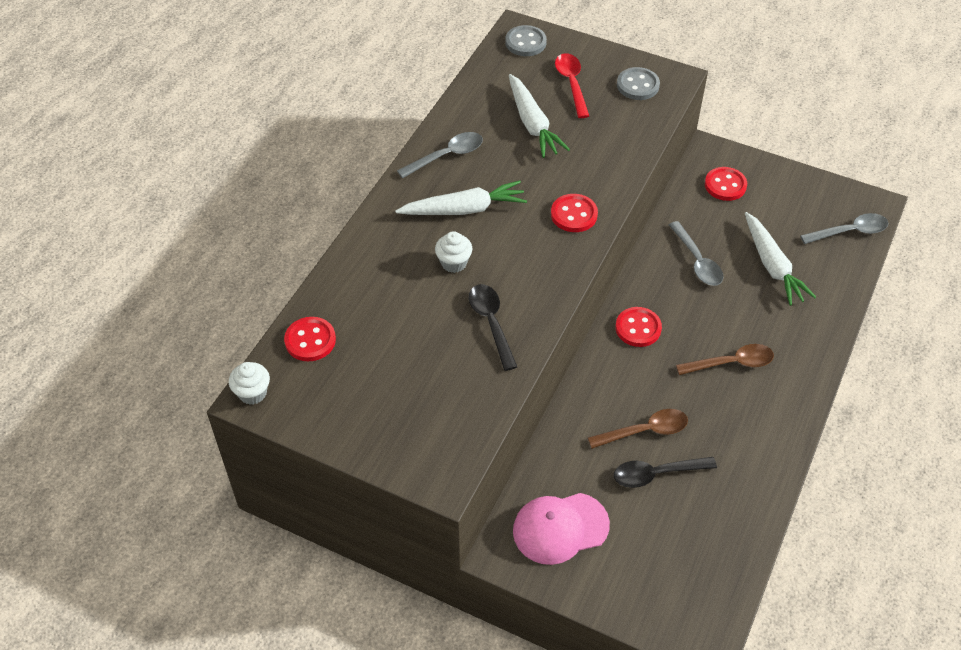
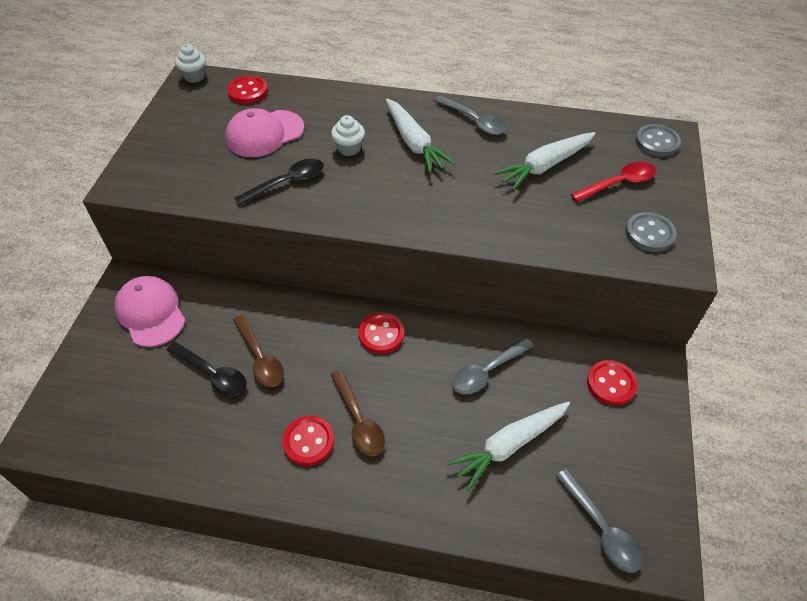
camera: 75 degrees right, 0 degrees up
red button [551,194,598,232] -> red button moved to [282,416,334,466]
black spoon [614,457,717,488] -> black spoon turned 150 degrees clockwise [166,342,247,396]
none -> pink cap [226,108,304,157]

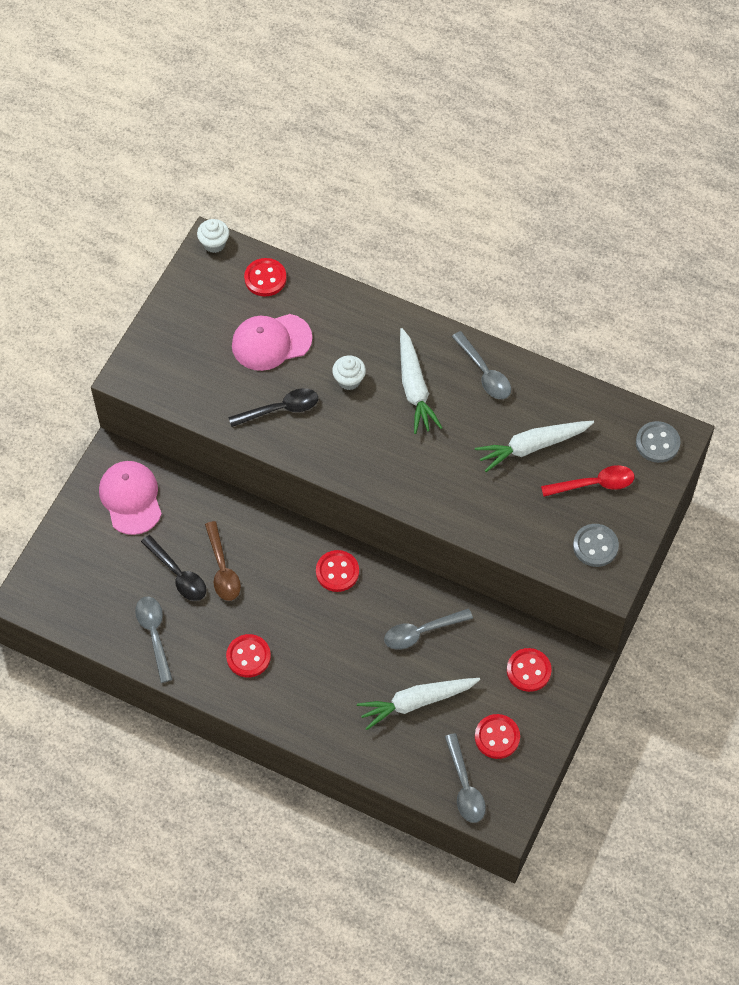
camera: 15 degrees right, 10 degrees up
brown spoon [331,370,385,456] -> none
none -> grey spoon [135,597,173,683]
none -> red button [475,714,520,759]

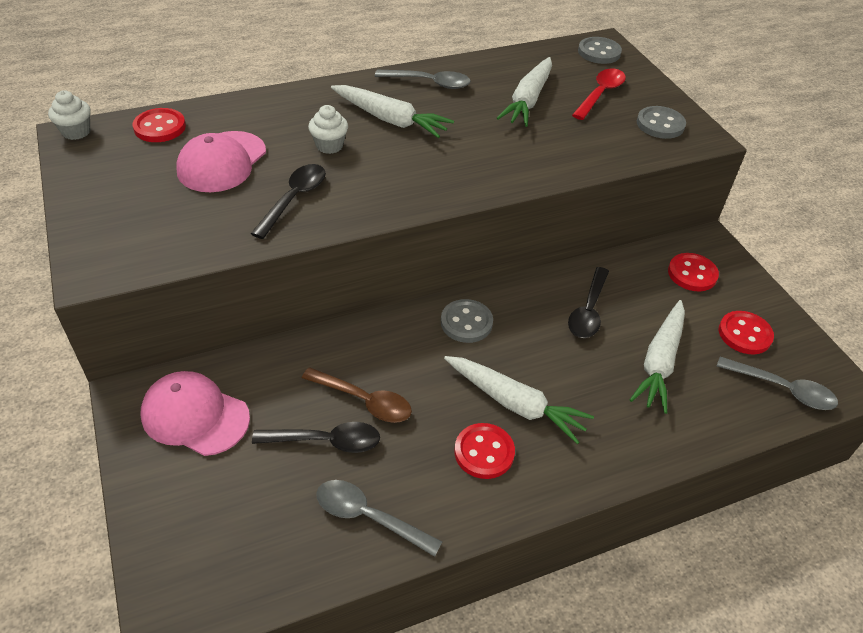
camera: 50 degrees left, 15 degrees down
red button [316,550,359,592] -> grey button [441,299,493,343]
grey spoon [384,608,473,650] -> black spoon [568,267,609,338]
none -> white carrot [444,356,594,444]

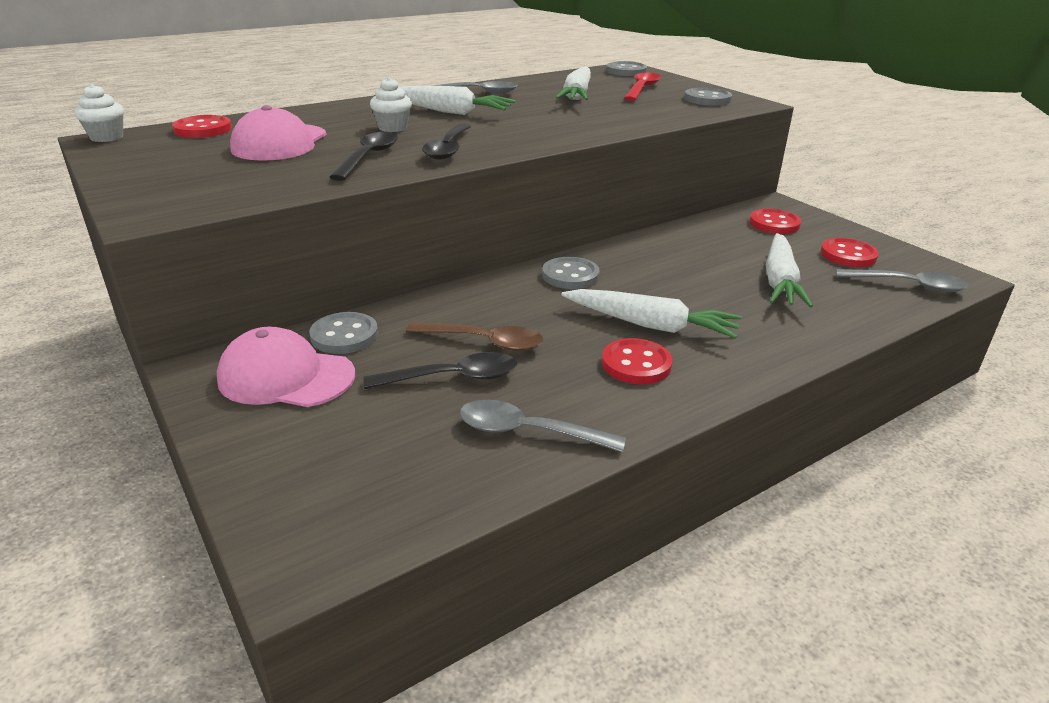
camera: 10 degrees left, 15 degrees down
black spoon [568,267,609,338] -> black spoon moved to [422,124,471,160]
none -> grey button [309,312,378,354]

